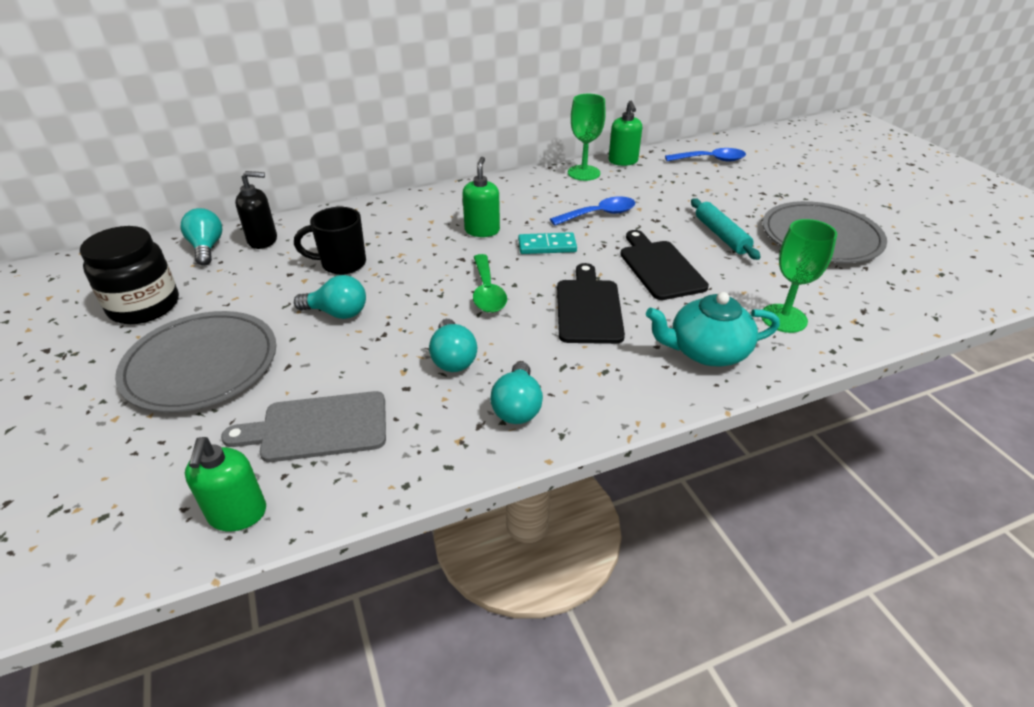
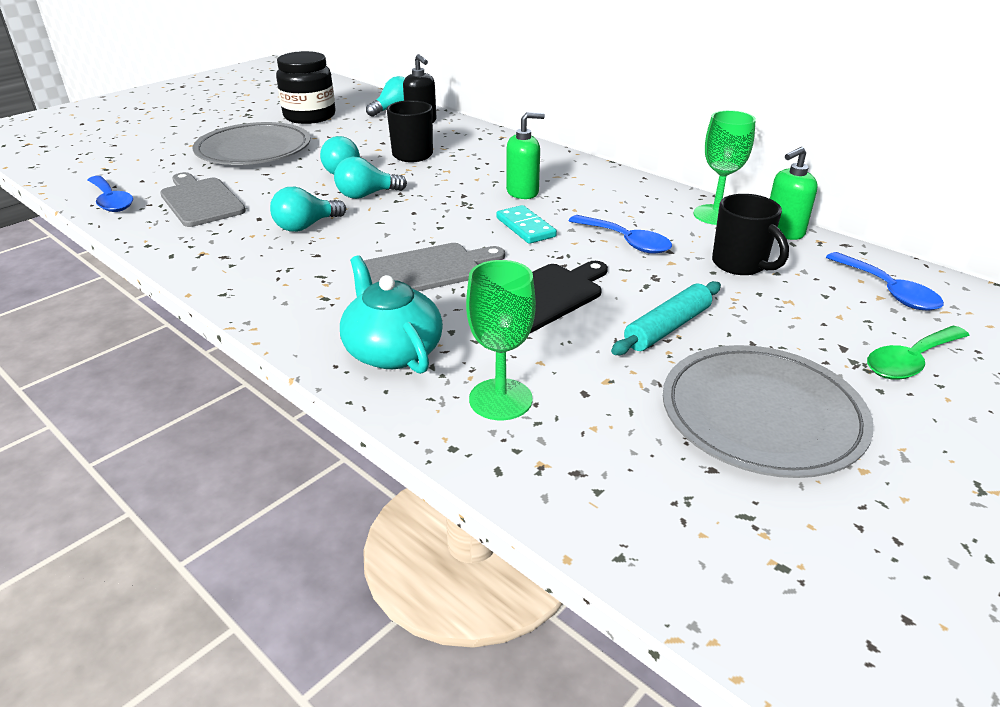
camera: 65 degrees right, 5 degrees down
green soap dispenser [185,437,266,531] -> blue spoon [88,176,133,212]
green spoon [473,254,507,313] -> green spoon moved to [867,326,970,380]
turquoise light bulb [490,362,543,424] -> turquoise light bulb moved to [334,157,407,199]
black cutting board [557,263,625,344] -> grey cutting board [364,243,505,291]
none -> black mug [712,194,789,275]

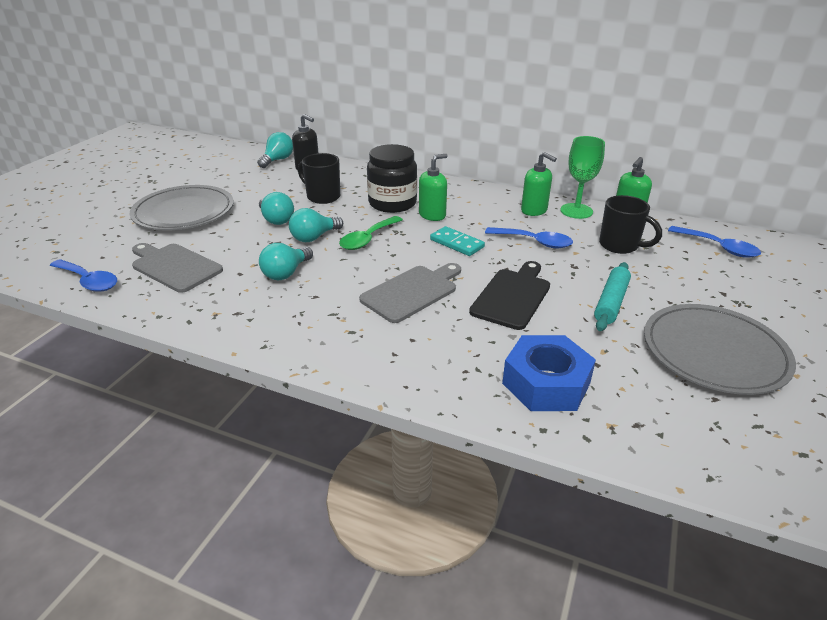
camera: 20 degrees left, 0 degrees up
black jar [276,51,336,124] -> black jar moved to [367,144,417,213]
turquoise teapot [340,255,443,374] -> none
green goblet [466,260,536,420] -> blue nut [502,335,596,411]
green spoon [867,326,970,380] -> green spoon moved to [339,216,403,250]
none -> green soap dispenser [521,152,557,216]

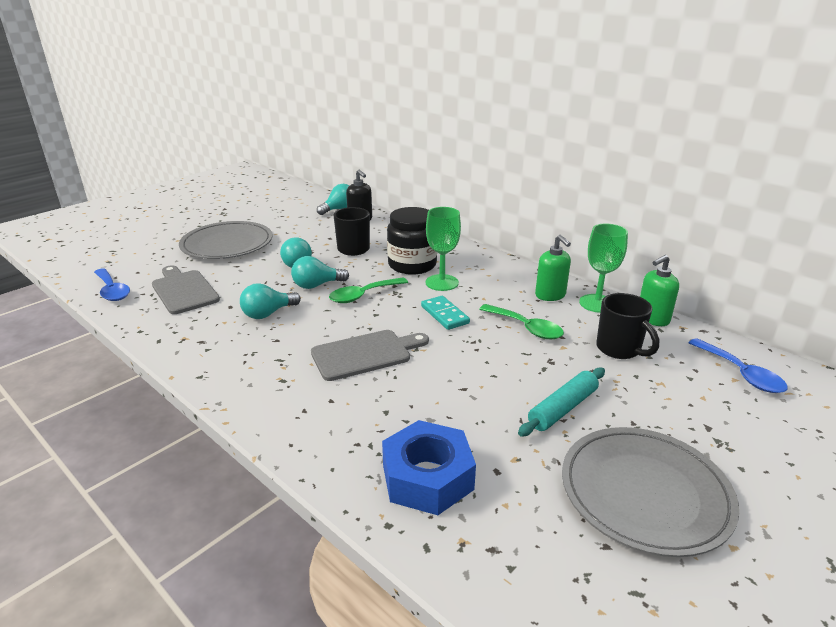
camera: 20 degrees right, 5 degrees down
green soap dispenser [419,154,447,221] -> green goblet [426,207,461,291]
black cutting board [469,261,550,330] -> none
blue spoon [485,227,573,248] -> green spoon [479,304,564,339]

